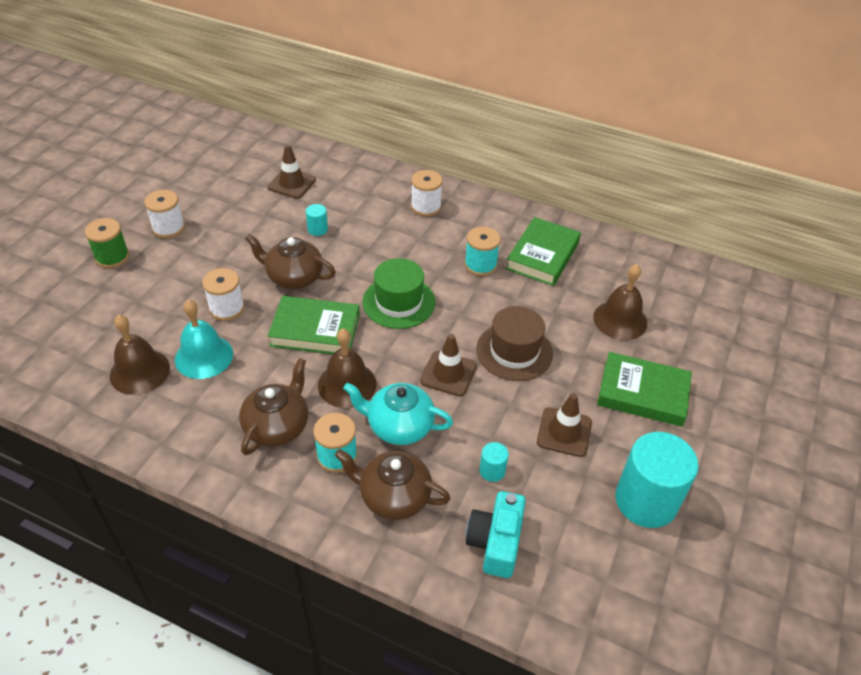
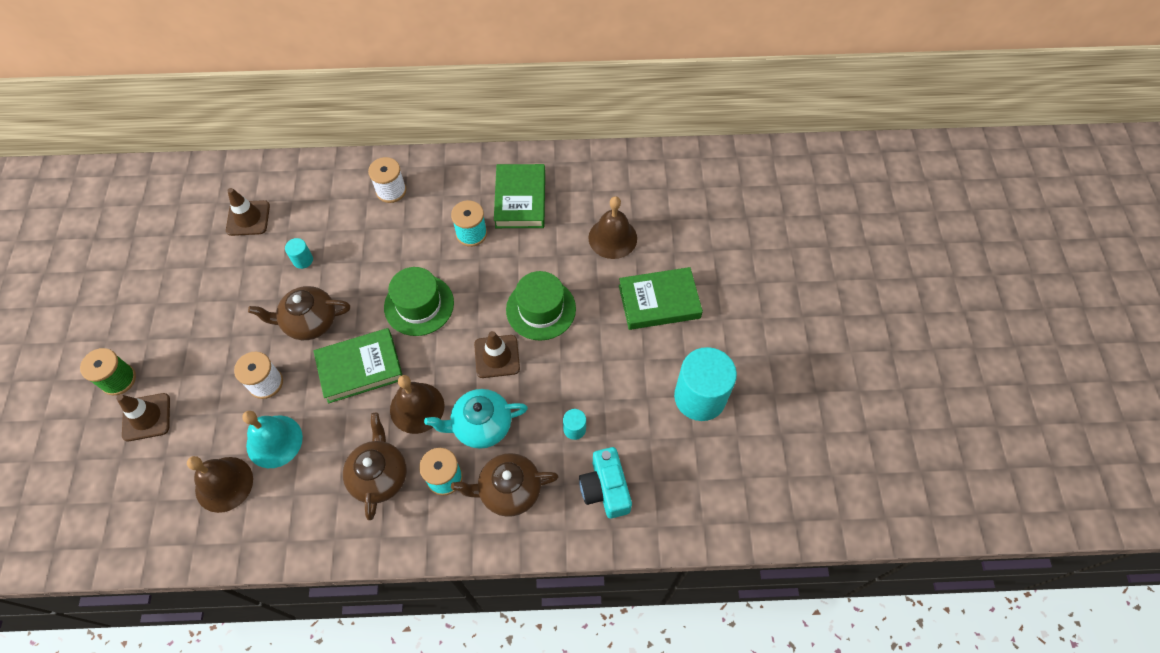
camera: 25 degrees left, 15 degrees up
white spool [144,190,185,238] -> none
brown hat [476,306,553,381] -> green hat [506,271,576,341]
brown traffic cone [537,393,592,457] -> brown traffic cone moved to [116,393,170,441]

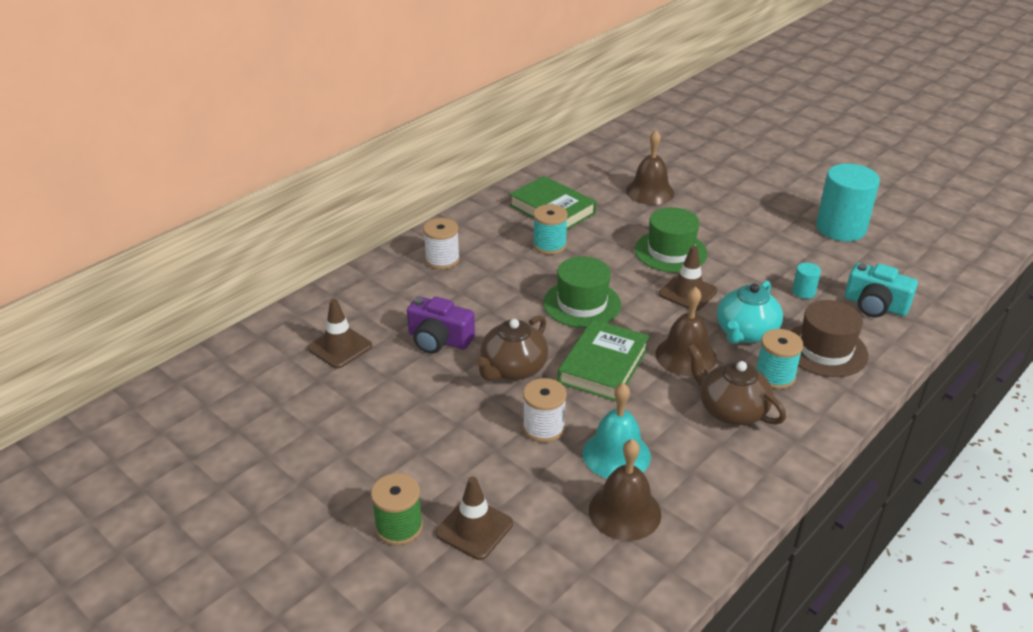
camera: 45 degrees left, 25 degrees down
turquoise cylinder [285,238,313,269] -> purple camera [407,296,475,354]
brown teapot [451,453,559,517] -> brown hat [790,300,869,377]
green book [619,267,703,330] -> none

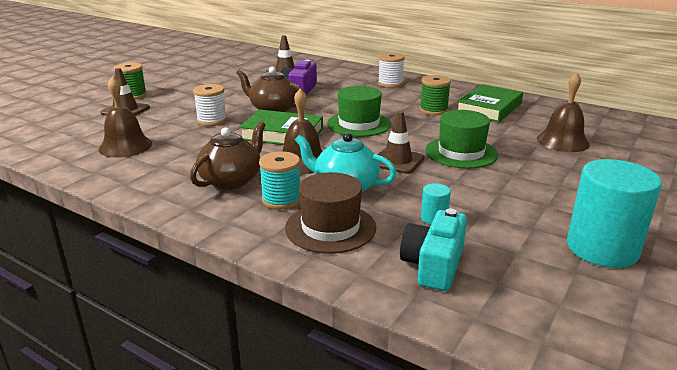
camera: 80 degrees right, 10 degrees down
turquoise spool [533,204,568,255] -> green spool [420,75,451,115]
turquoise bell [583,383,651,478] -> none

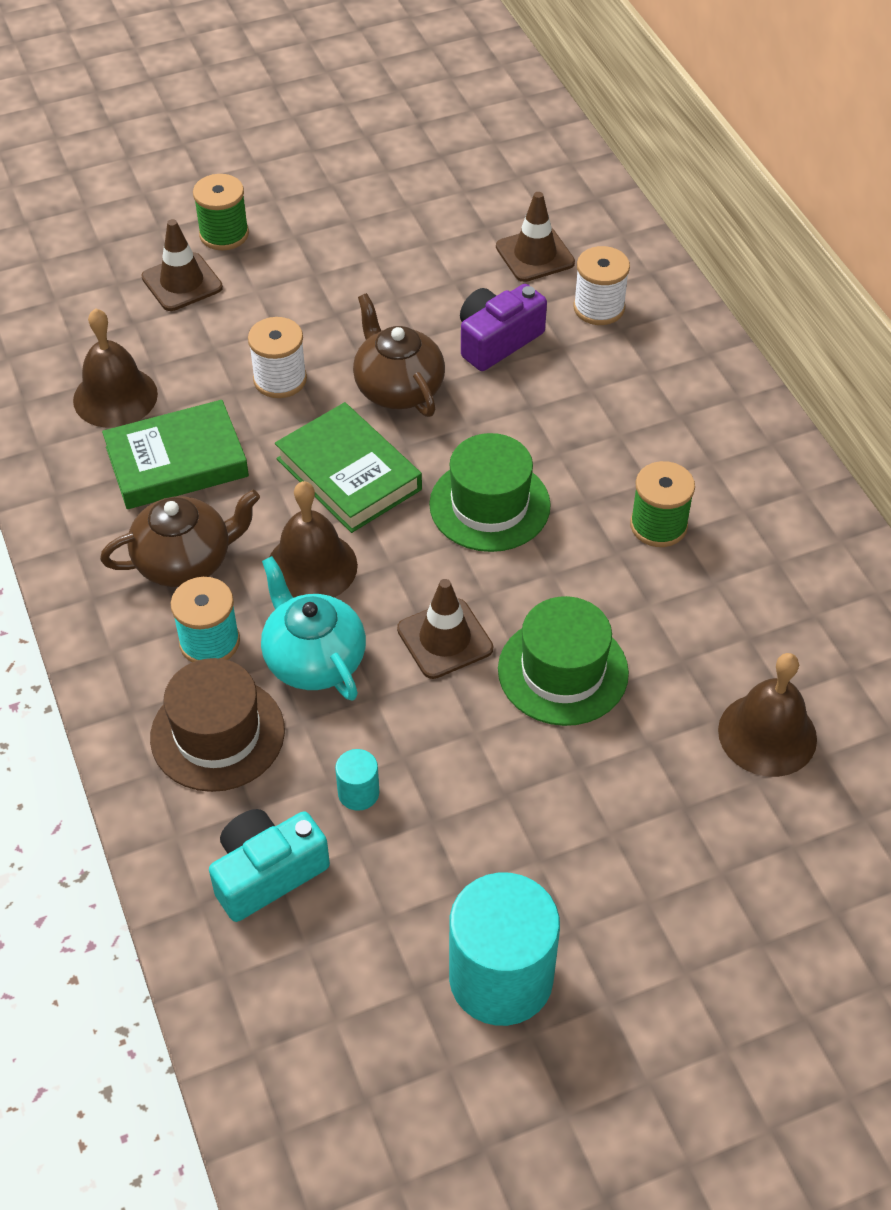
camera: 35 degrees right, 25 degrees up
white spool [378,53,405,88] -> white spool moved to [573,246,630,325]
green book [457,84,523,122] -> green book moved to [102,400,249,509]

